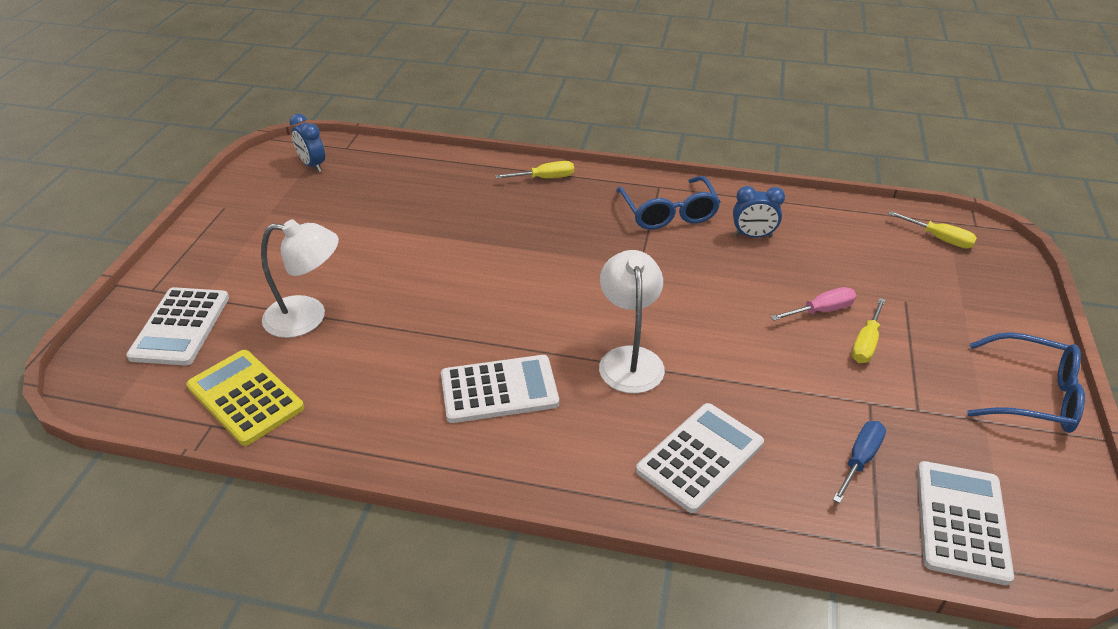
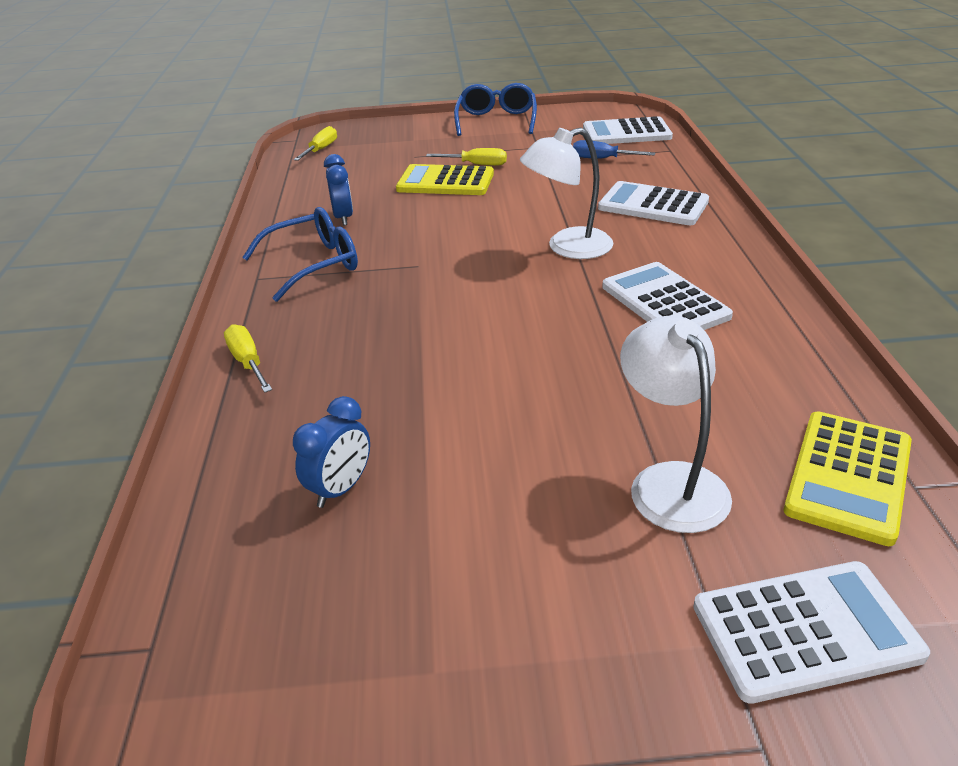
camera: 105 degrees left, 5 degrees down
blue clock [289,113,325,172] -> blue clock moved to [293,396,370,508]
pink screwdriver [771,287,856,321] -> yellow calculator [396,164,494,195]

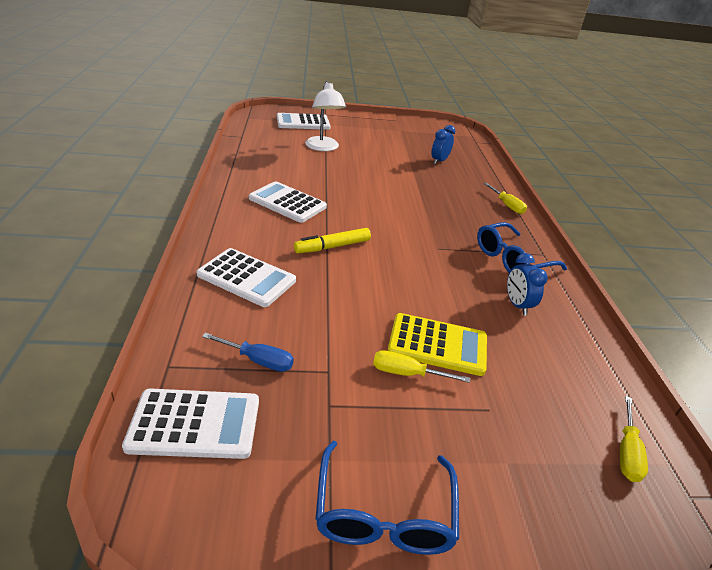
camera: 175 degrees right, 0 degrees up
white lamp [520,128,613,259] -> yellow marker [294,228,371,253]
white calculator [602,262,733,330] -> white calculator turned 150 degrees clockwise [249,181,327,223]
yellow calculator [783,411,912,546] -> none

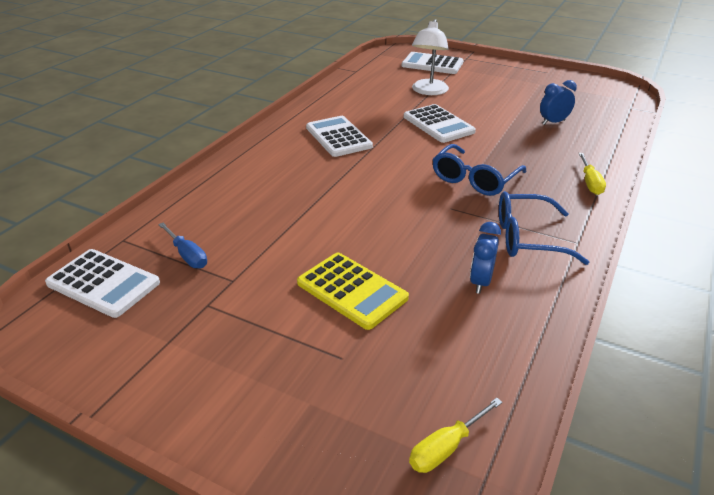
camera: 35 degrees right, 0 degrees up
white calculator [196,248,296,307] -> white calculator moved to [404,104,476,143]
yellow marker [294,228,371,253] -> none
blue glasses [315,441,459,555] -> blue glasses moved to [432,144,527,196]
yellow screwdriver [373,350,470,383] -> none

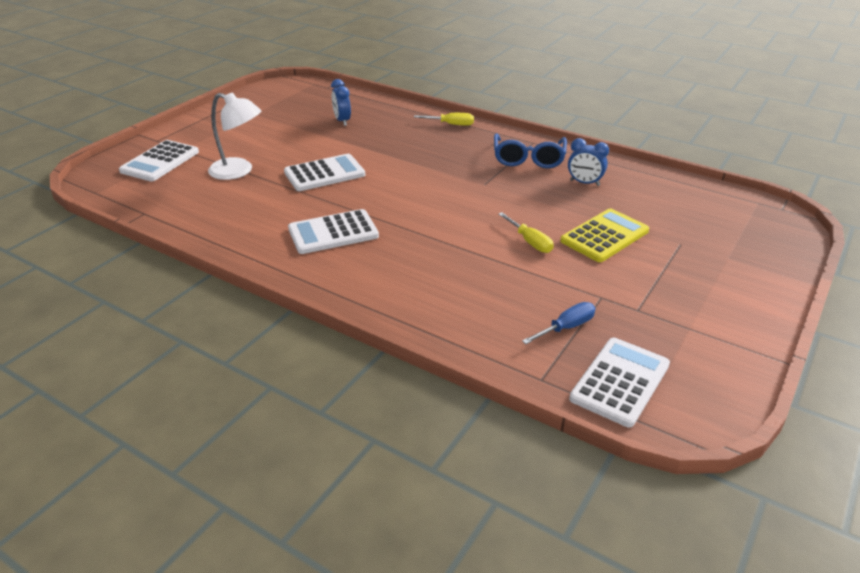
camera: 85 degrees left, 0 degrees up
yellow screwdriver [409,398,502,473] -> yellow screwdriver moved to [499,212,554,253]
blue glasses [432,144,527,196] -> none

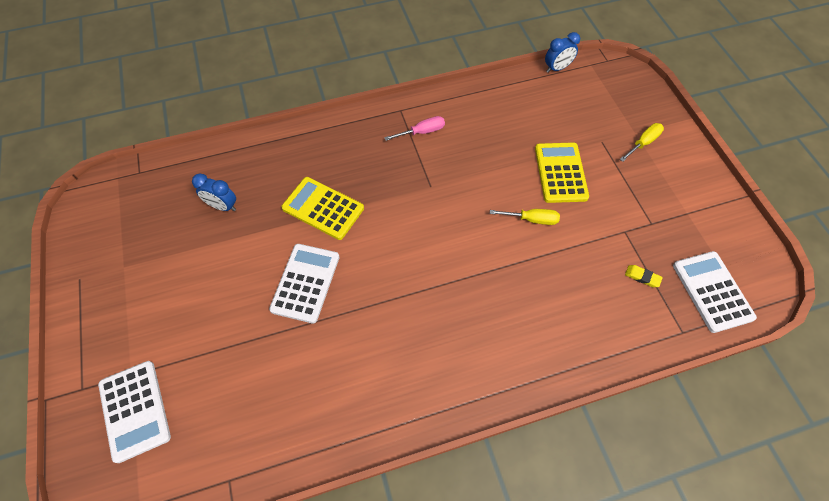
camera: 50 degrees left, 25 degrees up
white lamp [208,92,261,180] -> none
white calculator [288,209,379,254] -> none
yellow screwdriver [414,113,474,126] -> yellow screwdriver moved to [620,123,664,162]
blue glasses [494,134,567,168] -> pink screwdriver [384,116,445,141]
blue screwdriver [522,302,595,344] -> yellow eraser [625,265,663,287]
blue clock [568,138,609,186] -> blue clock moved to [545,32,580,73]
none -> yellow calculator [281,177,364,240]

